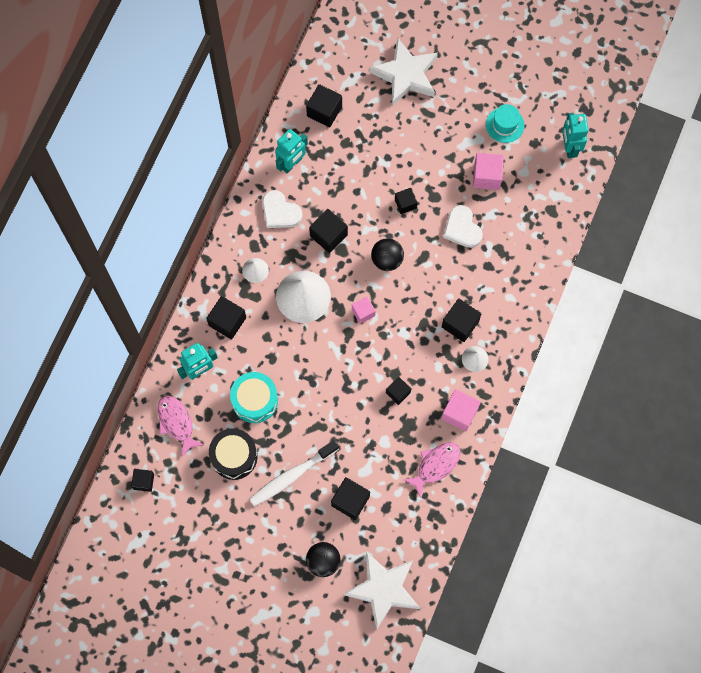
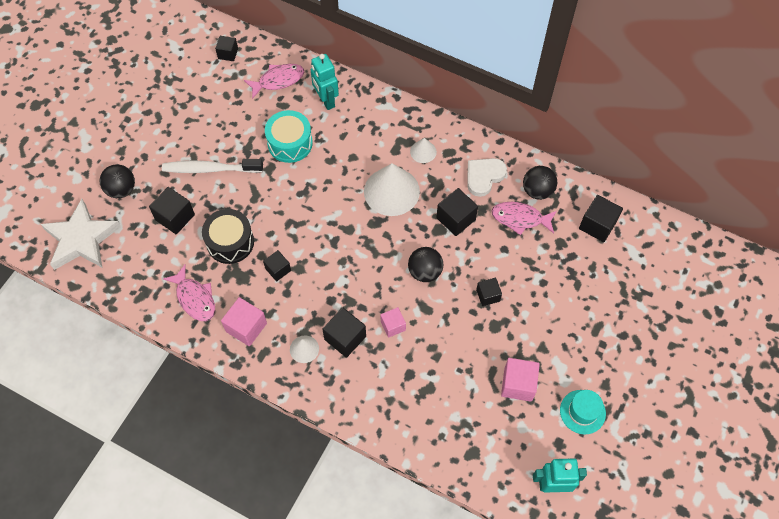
camera: 95 degrees right, 10 degrees down
black cube [206,296,246,339] -> none
black drum [209,428,258,480] -> black drum moved to [202,209,254,264]
white toothbrush [250,440,339,507] -> white toothbrush turned 60 degrees counterclockwise [162,159,263,173]
turquoise robot [275,129,308,173] -> black ball [523,166,557,200]
pink cube [352,296,376,324] -> pink cube moved to [381,307,406,338]
white star [369,37,438,106] -> none
white heart [443,205,483,248] -> none
none -> pink fish [492,202,557,235]

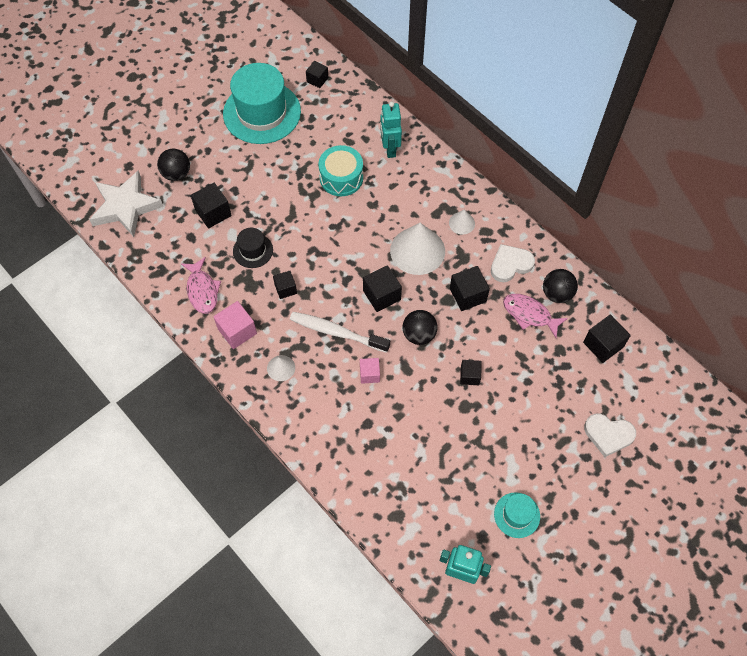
camera: 20 degrees right, 0 degrees up
white toothbrush [162,159,263,173] -> white toothbrush moved to [290,312,390,353]
black drum [202,209,254,264] -> black hat [233,228,273,268]
pink fish [244,64,304,99] -> none
black cube [322,308,366,358] -> black cube moved to [363,265,402,312]
pink cube [501,358,540,402] -> none
none -> turquoise hat [223,63,301,144]
none -> white heart [584,413,636,457]

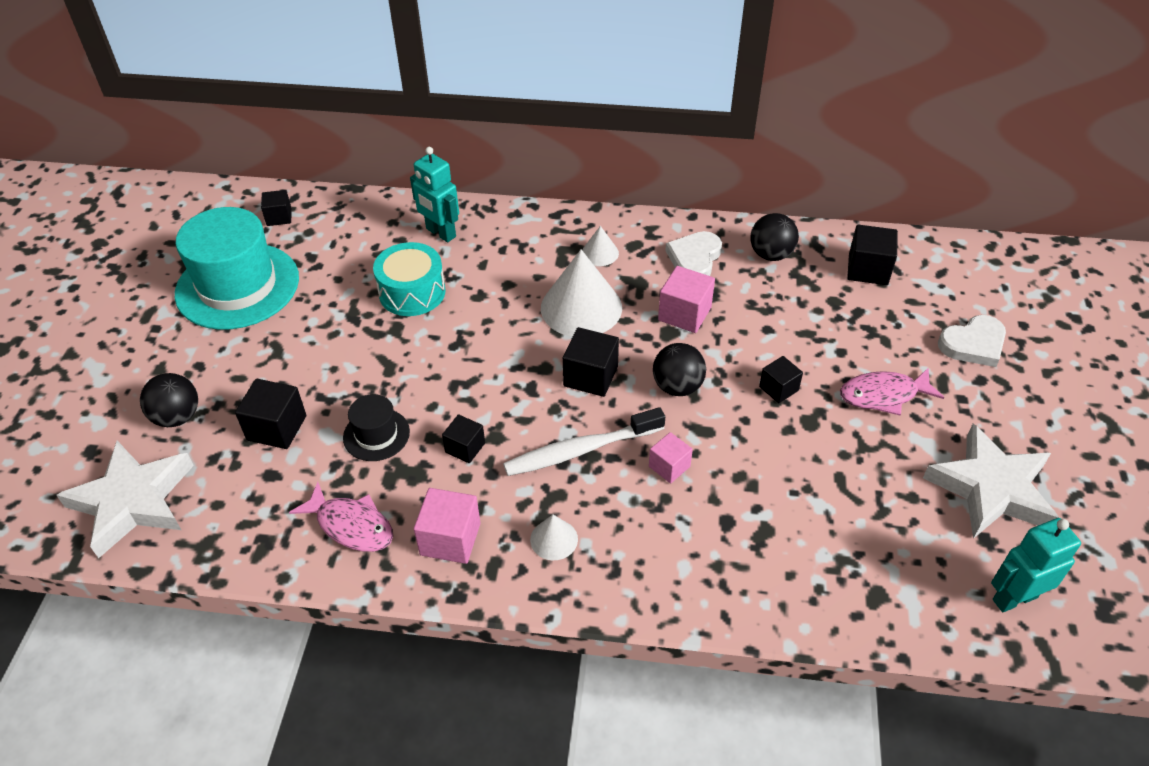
camera: 40 degrees left, 15 degrees down
black cube [450,266,490,311] -> pink cube [658,266,715,333]
turquoise hat [494,492,540,538] -> white star [923,424,1059,539]
pink fish [503,294,568,338] -> pink fish moved to [840,368,945,416]

